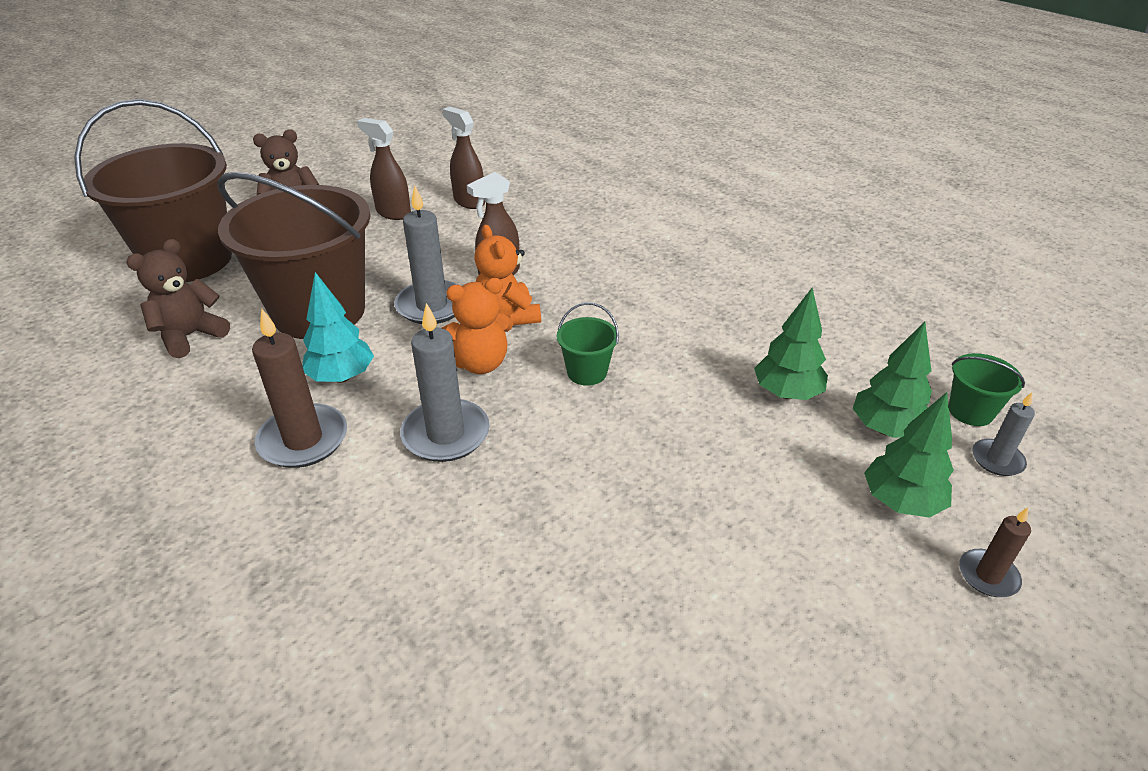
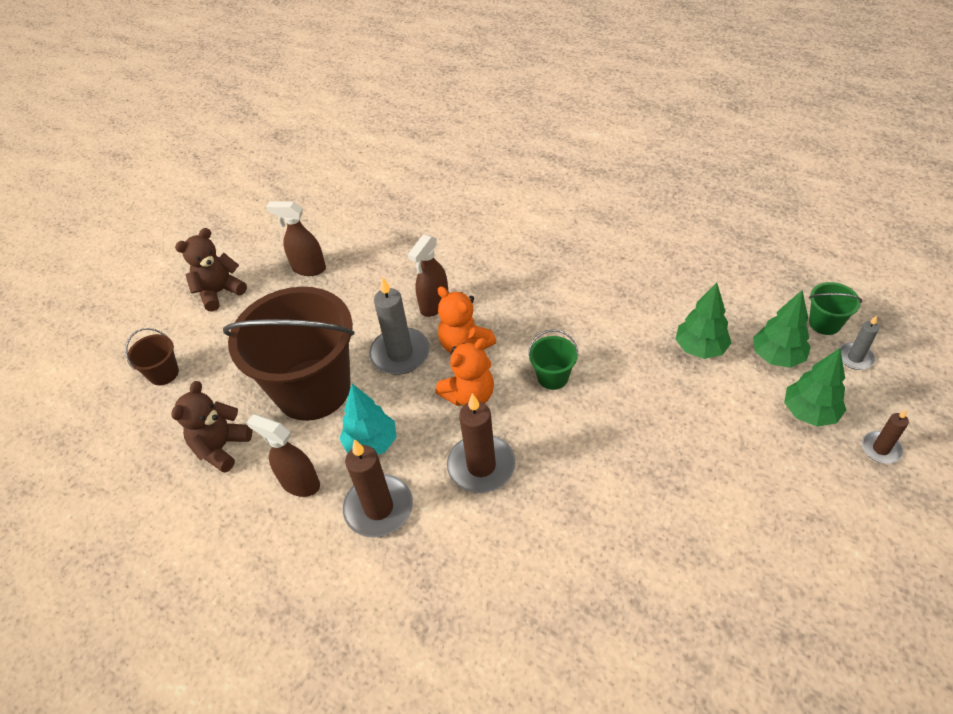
camera: 15 degrees left, 10 degrees up
brown bucket [74,99,232,282] -> brown bucket [125,328,179,385], size x0.41
grey candle [400,303,490,462] -> brown candle [447,394,515,493]
brown spray bottle [442,107,485,209] -> brown spray bottle moved to [246,414,320,497]

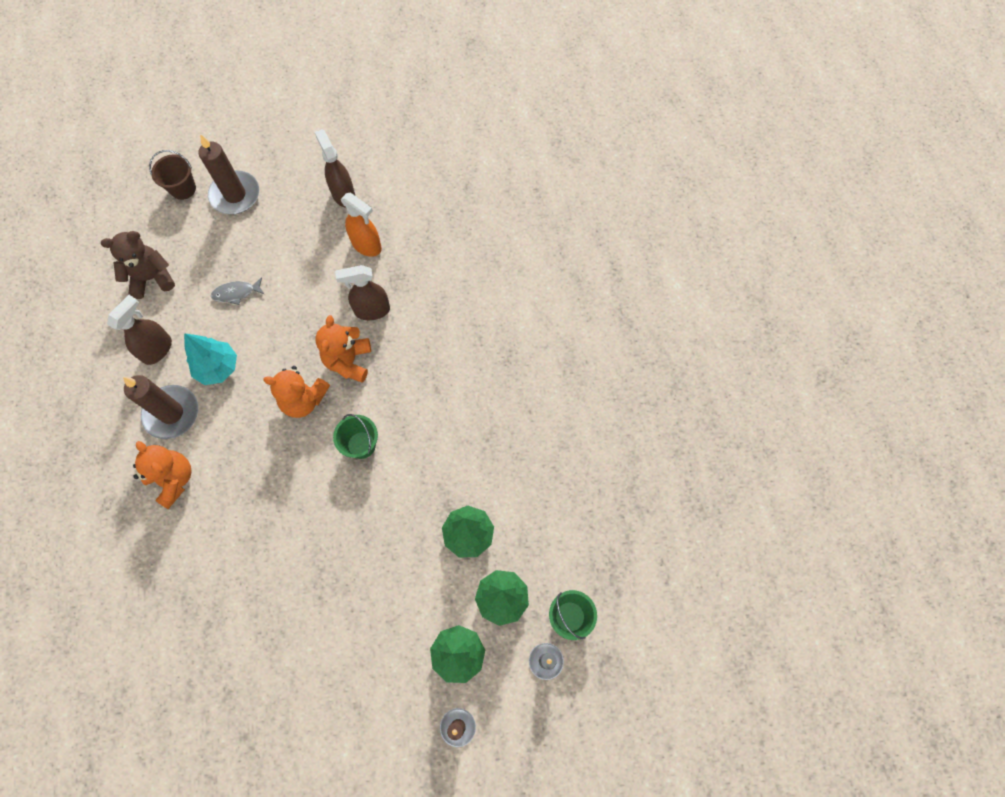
camera: 45 degrees right, 20 degrees up
brown teddy bear [175,228,247,312] -> none
brown bucket [223,287,354,421] -> grey fish [211,277,264,305]
brown spray bottle [246,414,320,497] -> brown spray bottle turned 45 degrees clockwise [107,295,172,365]
grey candle [369,277,430,374] -> none
brown candle [447,394,515,493] -> brown candle moved to [199,134,259,214]
none -> orange teddy bear [133,441,192,509]
none -> orange spray bottle [341,193,382,257]

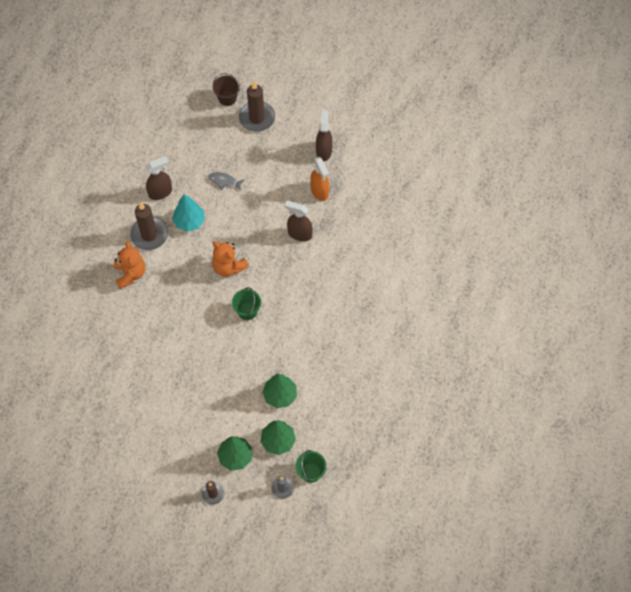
camera: 30 degrees right, 5 degrees down
brown teddy bear [101,231,175,299] -> none
orange teddy bear [316,315,371,383] -> none

